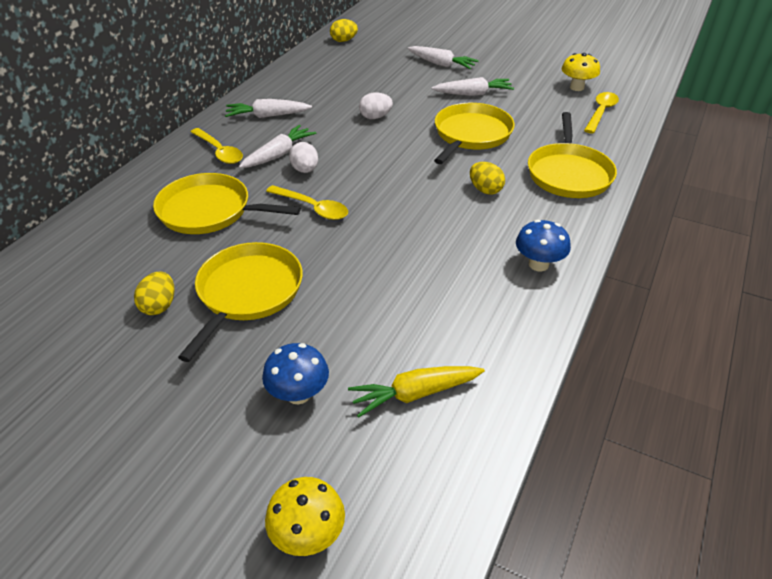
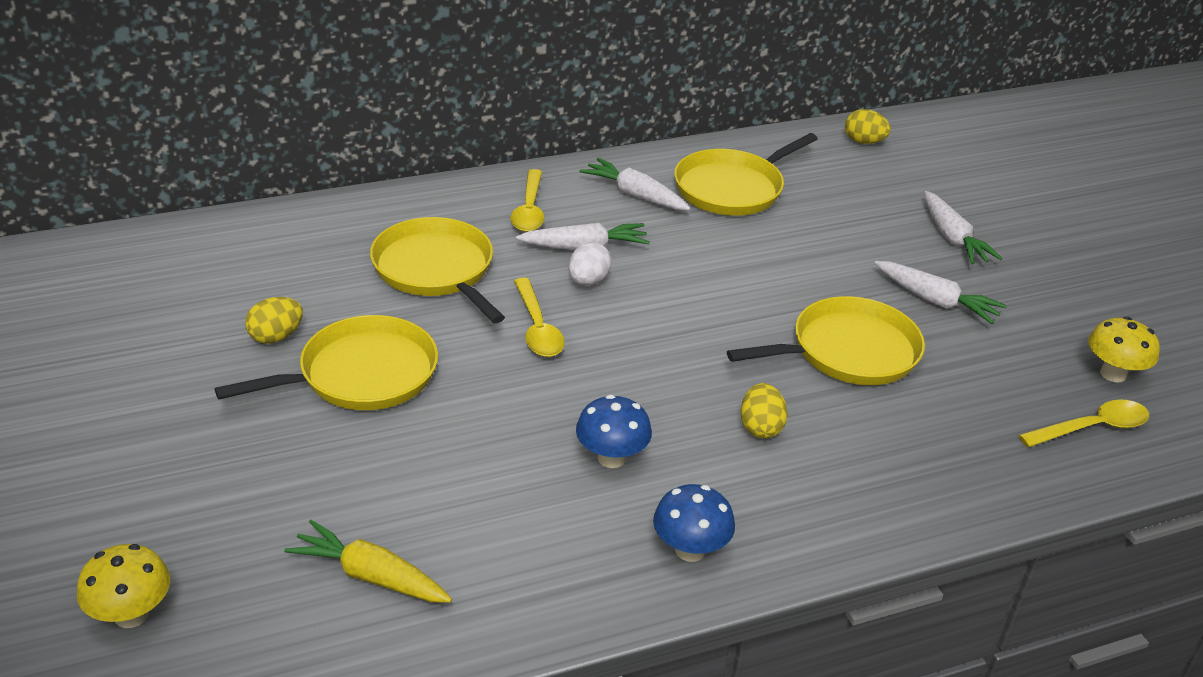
camera: 40 degrees right, 5 degrees down
blue mushroom [262,343,329,405] -> blue mushroom moved to [576,395,652,468]
white egg [359,92,393,119] -> none
yellow pan [528,112,617,198] -> yellow pan moved to [674,133,818,216]

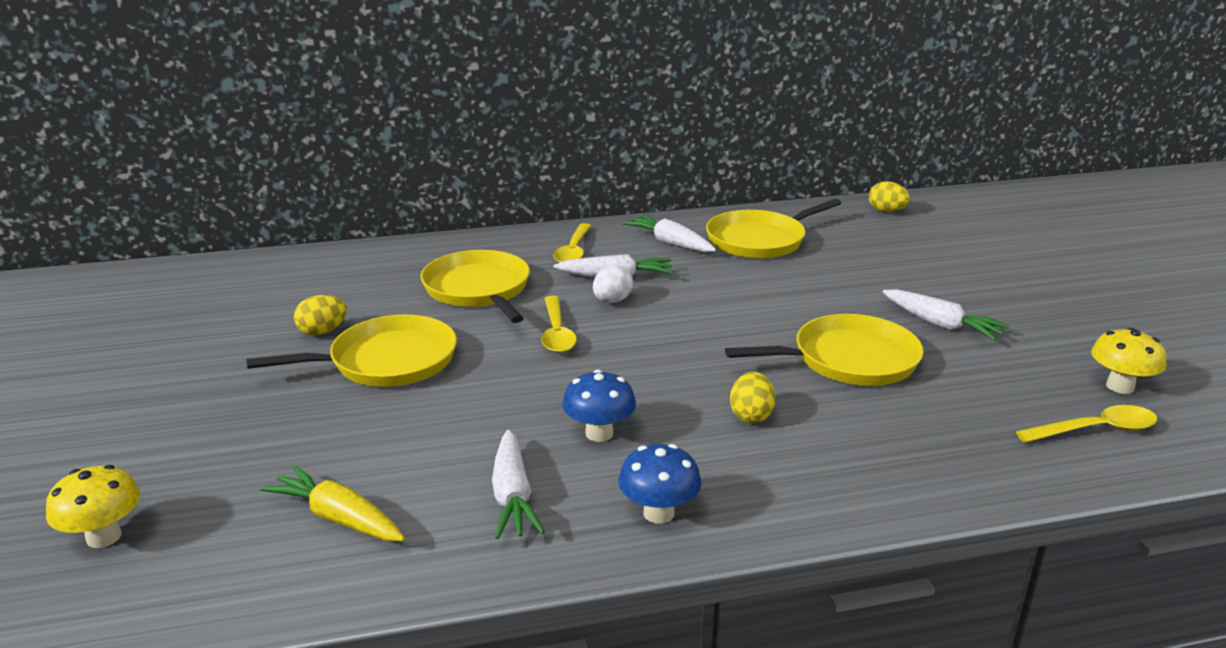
camera: 10 degrees right, 10 degrees down
white carrot [924,191,1002,264] -> white carrot moved to [492,430,545,539]

